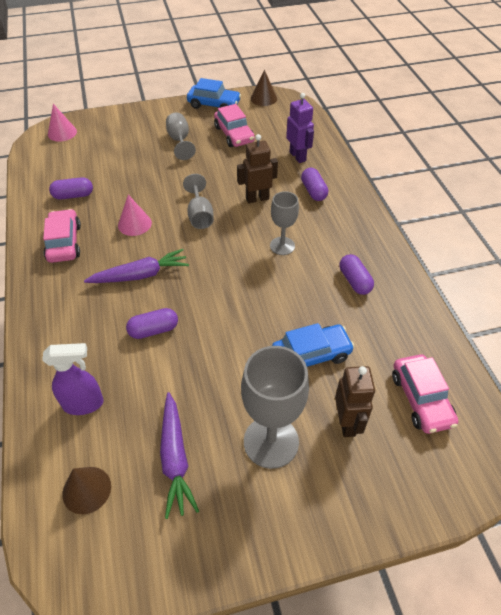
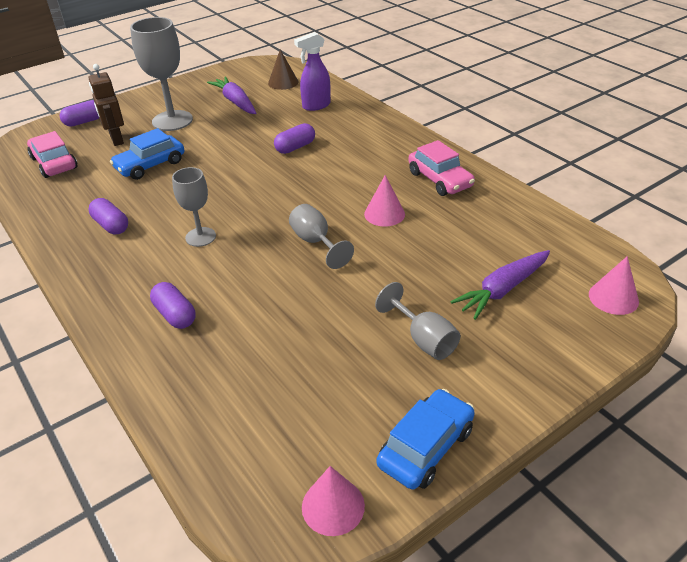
camera: 160 degrees right, 10 degrees down
purple capsule [49,177,93,200] -> purple capsule moved to [60,100,99,127]
purple carrot [84,249,189,283] -> purple carrot moved to [450,250,550,320]
blue car [187,78,241,109] -> blue car turned 135 degrees clockwise [377,389,475,490]
pink car [214,104,255,147] -> none
brown robot [237,134,278,203] -> none
brown cone [251,70,277,106] -> pink cone [302,466,365,536]
purple robot [286,93,314,163] -> none

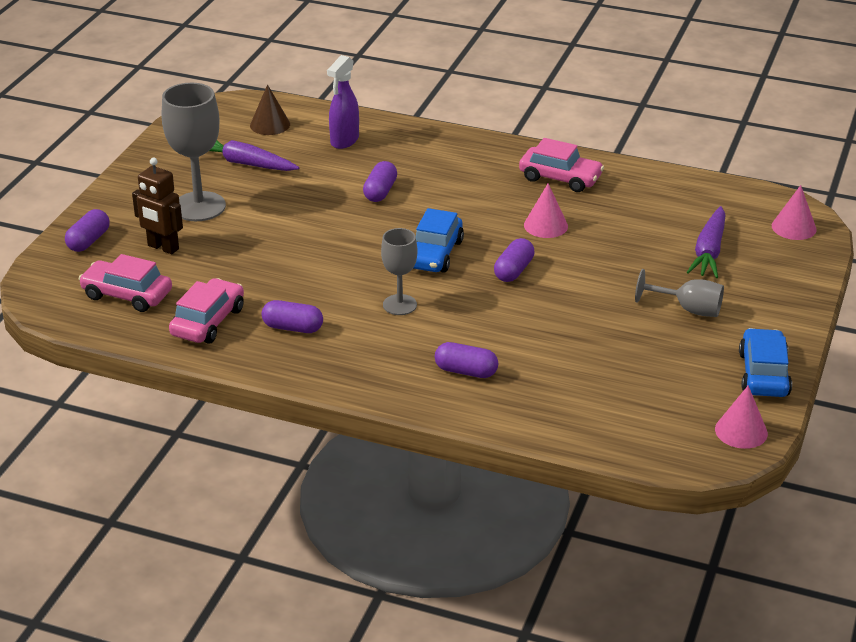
camera: 35 degrees left, 5 degrees down
blue car [110,128,184,180] -> blue car moved to [414,208,464,273]
grey goblet [289,204,354,269] -> purple capsule [494,238,535,282]
none -> pink car [169,278,244,343]

